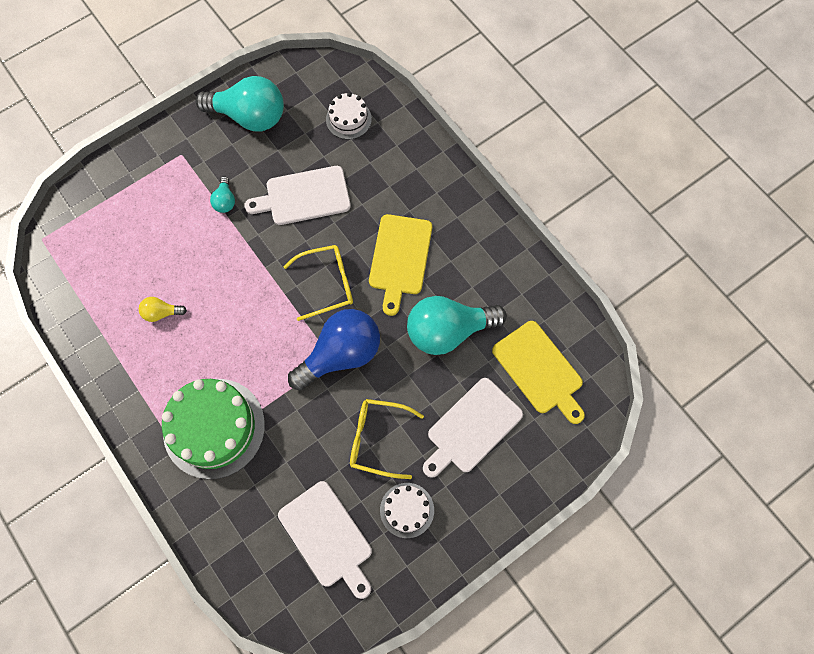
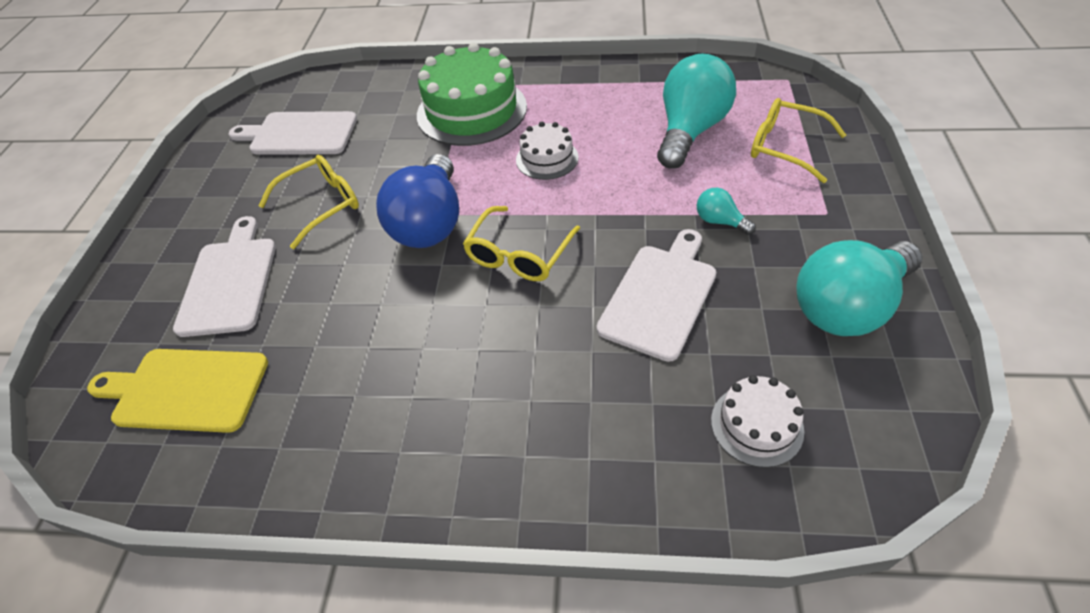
camera: 135 degrees right, 20 degrees down
yellow light bulb [139,297,187,322] -> none
yellow cutting board [369,214,432,316] -> none
white cake [380,483,434,538] -> white cake moved to [516,122,579,180]
turquoise light bulb [407,296,507,355] -> turquoise light bulb moved to [657,54,736,169]
none -> yellow glasses [751,98,846,183]

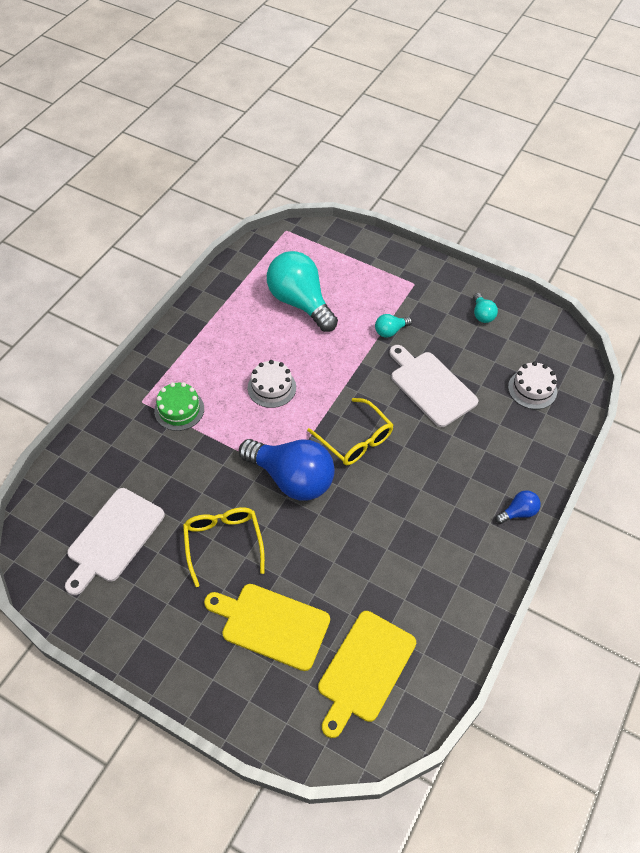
camera: 70 degrees left, 5 degrees up
white cutting board [173,216,276,337] -> yellow cutting board [204,584,330,671]
green cake [417,43,527,146] -> green cake [154,382,204,431], size x0.52
yellow glasses [751,98,846,183] -> none
turquoise light bulb [796,240,922,336] -> turquoise light bulb [473,293,498,323], size x0.44
none -> blue light bulb [495,490,541,524]

